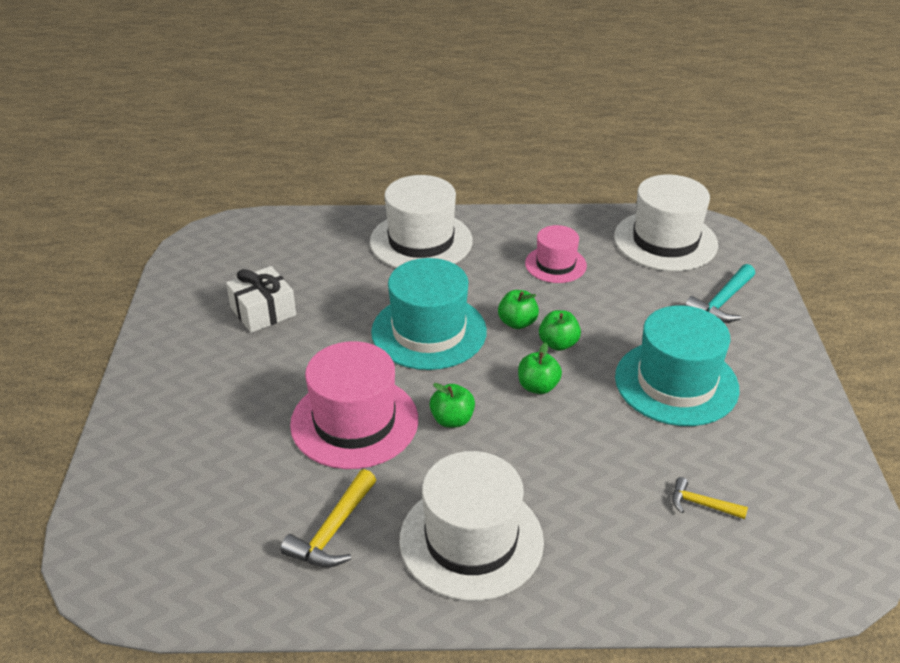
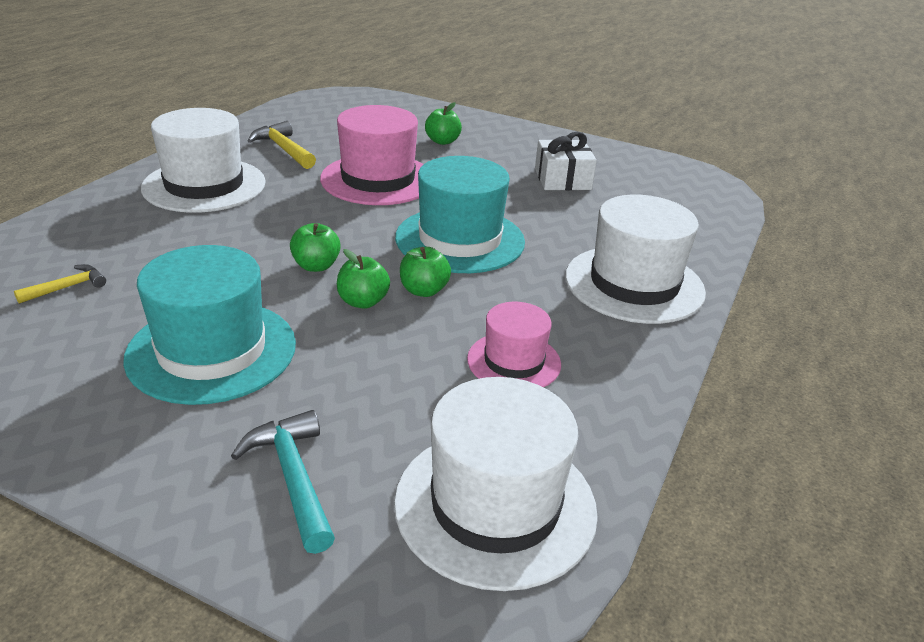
camera: 115 degrees right, 5 degrees down
green apple [429,383,475,428] -> green apple moved to [425,102,462,145]

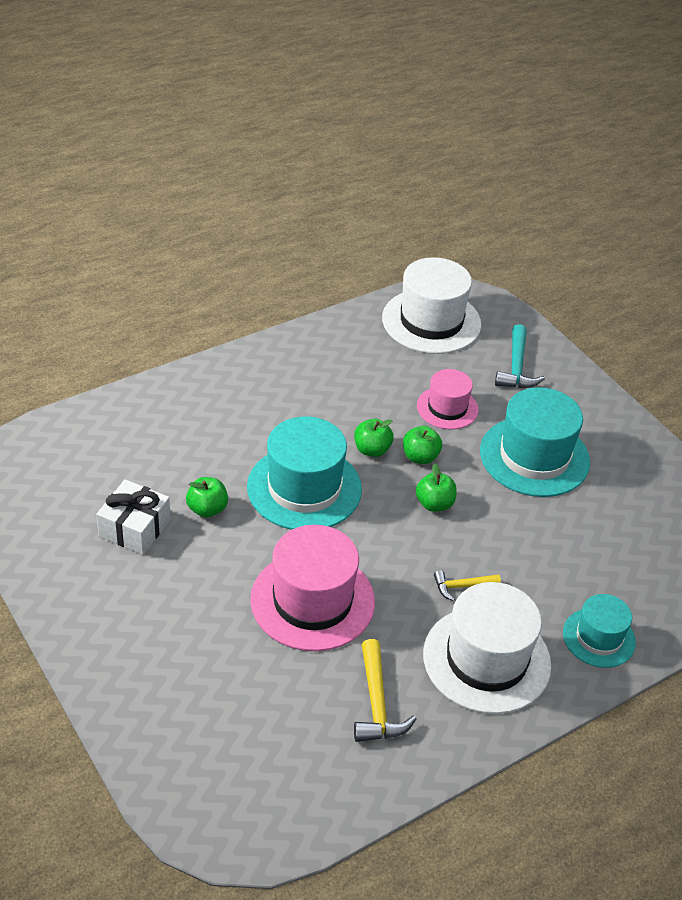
camera: 150 degrees left, 10 degrees up
yellow hammer [14,264,106,304] -> yellow hammer moved to [434,570,501,601]
green apple [425,102,462,145] -> green apple moved to [186,477,228,518]
pink hat [467,302,561,387] -> pink hat moved to [417,369,478,429]
white hat [565,194,706,324] -> none
none -> turquoise hat [563,594,636,668]

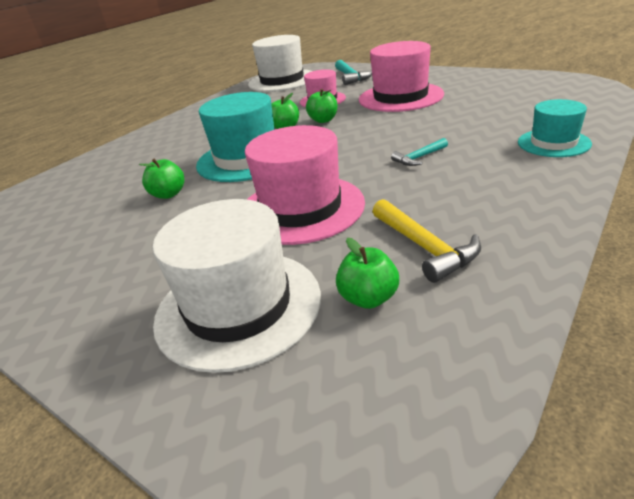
camera: 15 degrees left, 10 degrees down
white gift [96,479,170,555] -> none
green apple [416,463,457,512] -> green apple moved to [336,238,399,309]
white hat [423,582,551,714] -> white hat moved to [153,199,321,373]
yellow hammer [434,570,501,601] -> turquoise hammer [391,138,448,166]
turquoise hat [480,387,590,497] -> pink hat [359,41,444,112]

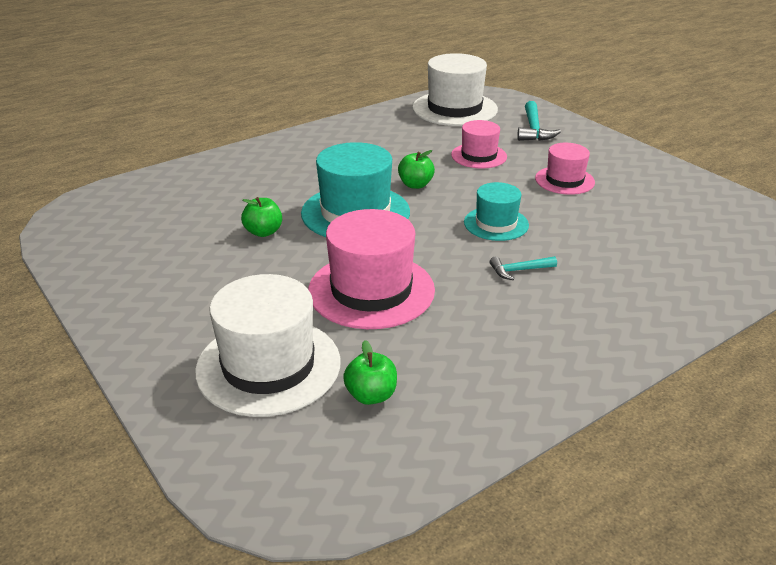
camera: 15 degrees right, 0 degrees up
green apple [306,89,338,123] -> none
pink hat [359,41,444,112] -> pink hat [535,143,595,195], size x0.58
yellow hammer [372,199,481,283] -> none
turquoise hat [518,99,592,157] -> turquoise hat moved to [464,182,529,241]

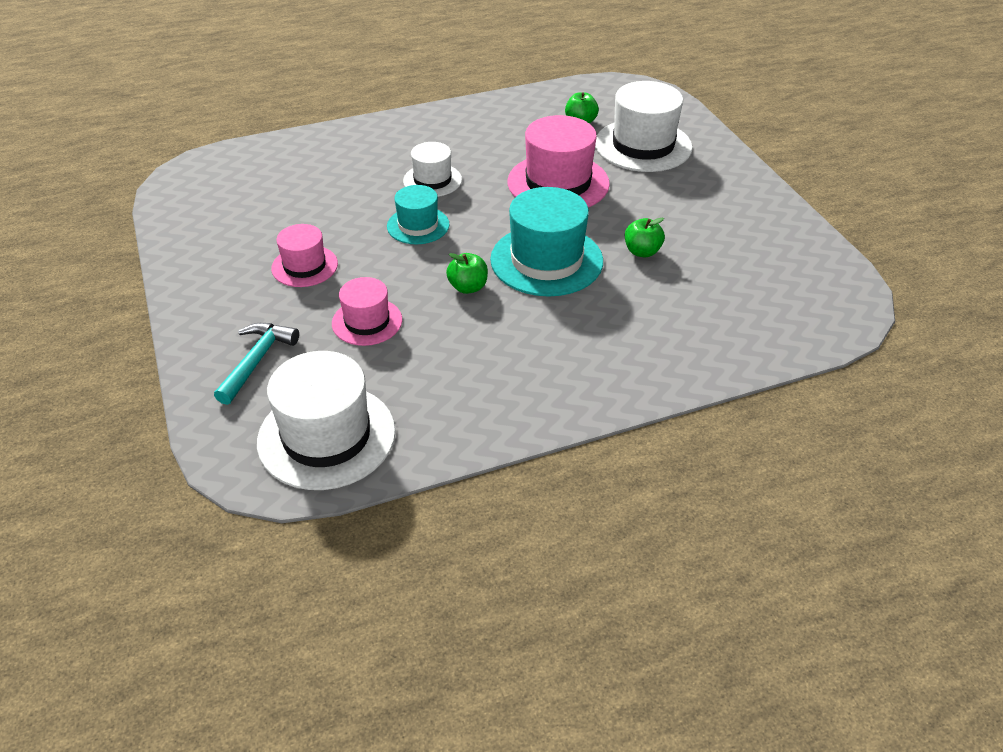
camera: 165 degrees left, 10 degrees up
turquoise hammer [490,256,557,280] -> white hat [403,142,462,197]

